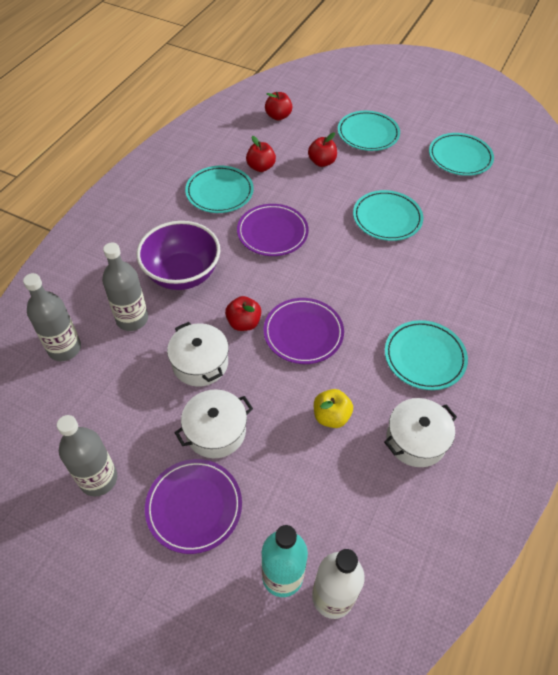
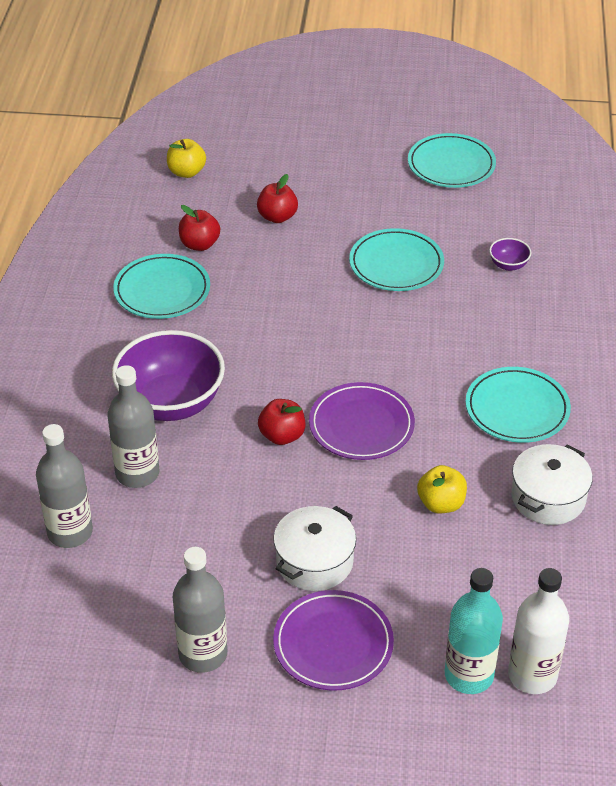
camera: 20 degrees left, 10 degrees down
white pot [167,322,229,387] -> none
purple plate [237,204,309,256] -> none
red apple [265,92,292,120] -> yellow apple [167,139,206,178]
turquoise plate [338,111,400,151] -> none
none -> purple bowl [489,238,531,271]

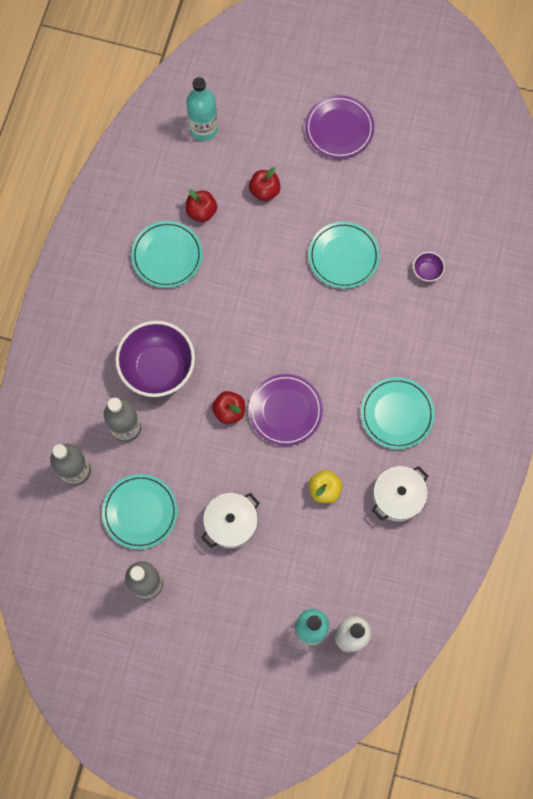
camera: 10 degrees right, 30 degrees up
yellow apple [167,139,206,178] -> turquoise bottle [186,77,218,141]
purple plate [273,590,394,691] -> purple plate moved to [305,95,374,159]
turquoise plate [408,133,496,188] -> turquoise plate moved to [102,474,178,549]

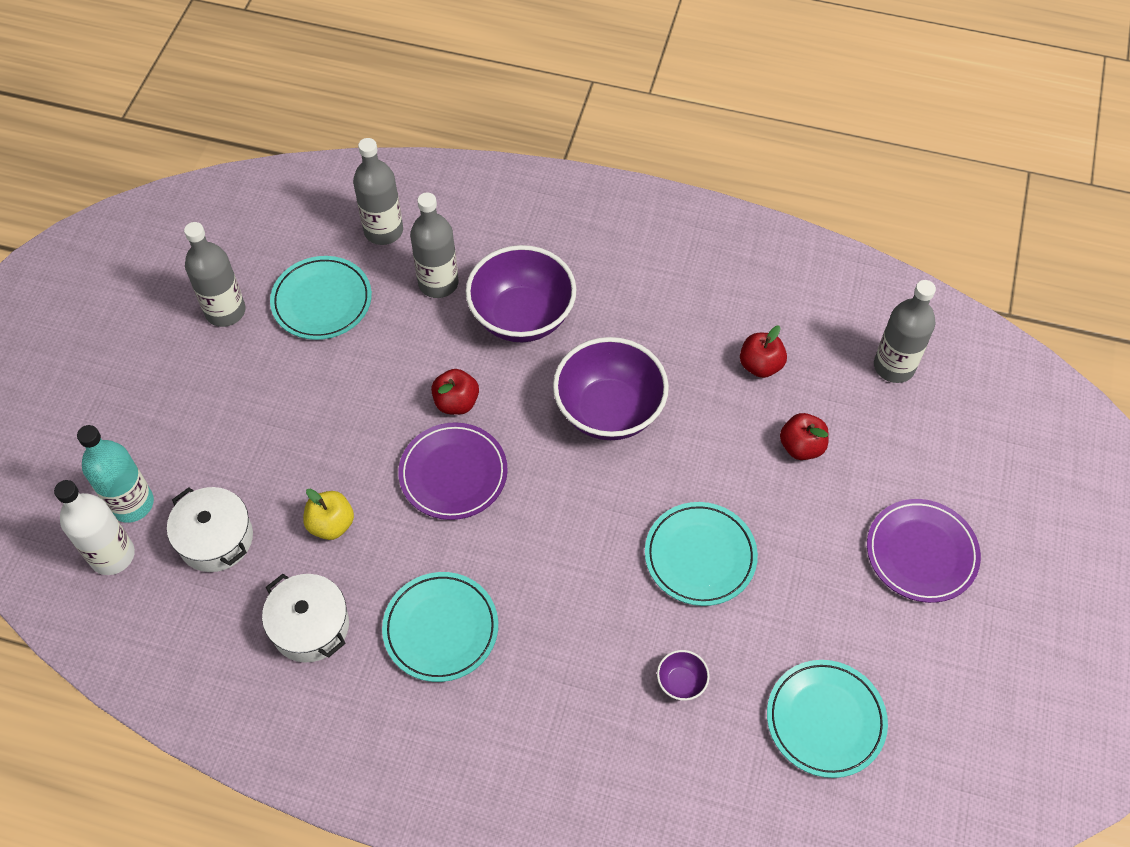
camera: 90 degrees right, 15 degrees down
turquoise plate [131,221,203,288] -> turquoise plate moved to [767,660,888,778]
turquoise bottle [186,77,218,141] -> grey bottle [874,280,936,383]
white pot [201,493,260,549] -> white pot moved to [167,487,253,572]
none -> purple bowl [553,337,669,440]

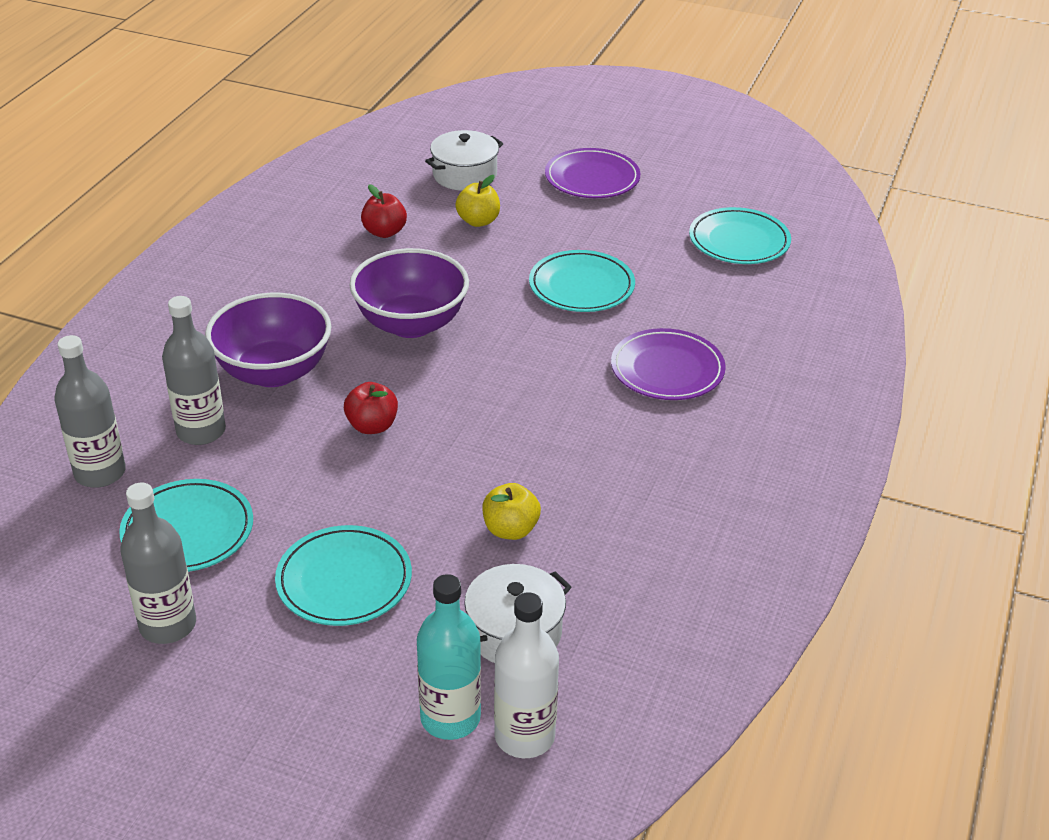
camera: 85 degrees left, 20 degrees down
white pot [262,574,349,662] -> white pot moved to [425,130,503,191]
turquoise plate [382,572,498,682] -> turquoise plate moved to [275,525,412,626]
purple plate [398,422,508,520] -> purple plate moved to [611,328,726,400]
purple bowl [657,650,710,701] -> none
red apple [780,413,829,460] -> yellow apple [455,175,500,227]
grey bottle [874,280,936,383] -> none

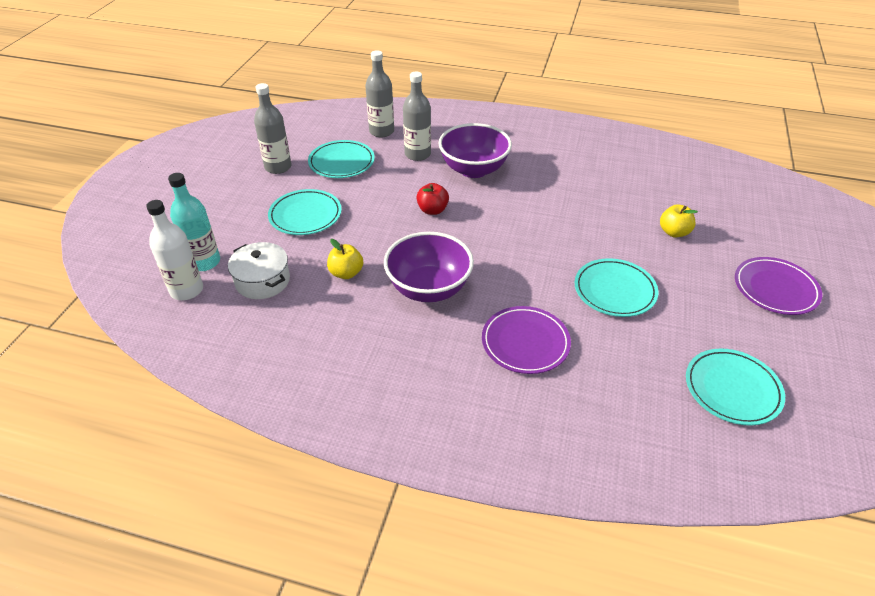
camera: 85 degrees right, 5 degrees up
purple bowl [350,248,469,338] -> purple bowl moved to [384,232,474,302]
red apple [361,184,407,238] -> none
white pot [425,130,503,191] -> none

